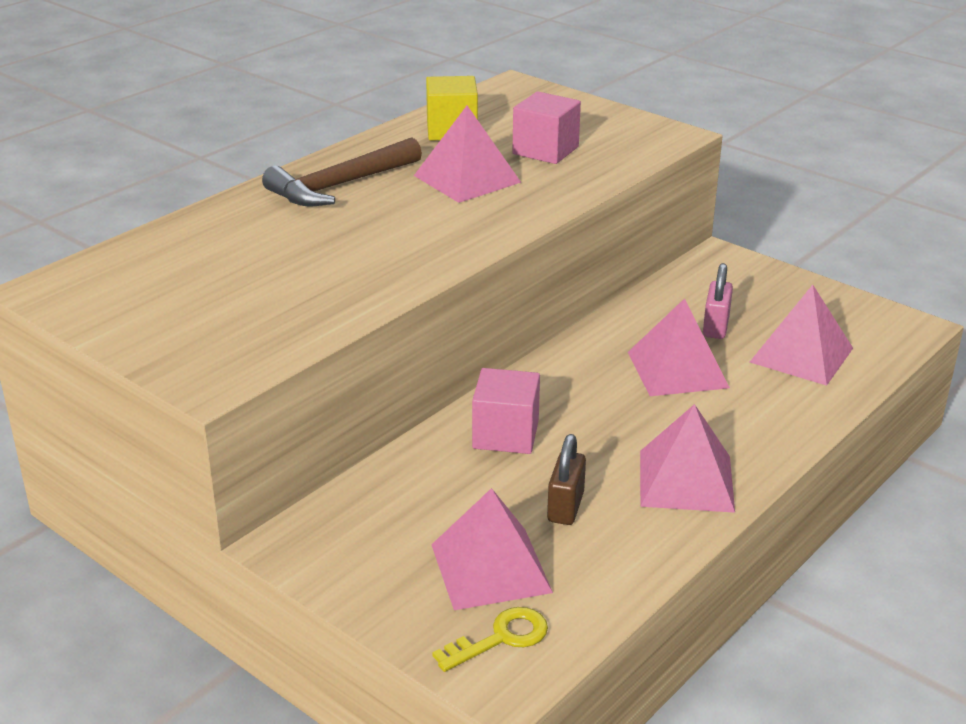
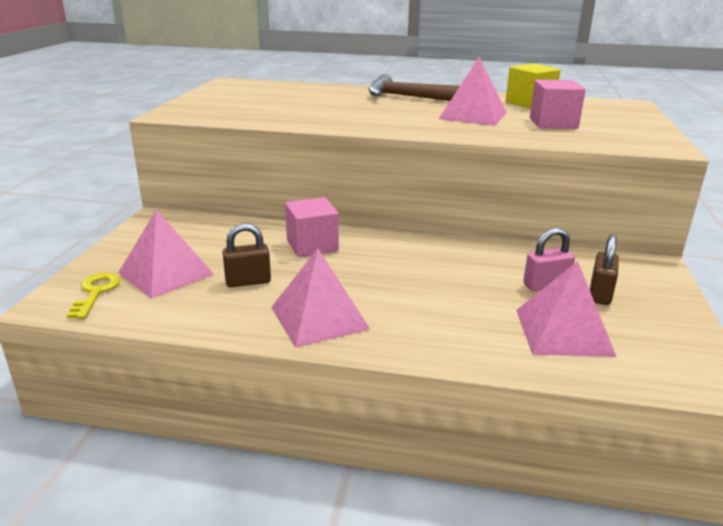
camera: 60 degrees right, 5 degrees down
yellow key [432,607,548,672] -> yellow key turned 120 degrees counterclockwise [67,273,120,319]
pink pyramid [628,298,730,396] -> none
none -> brown padlock [590,234,619,305]

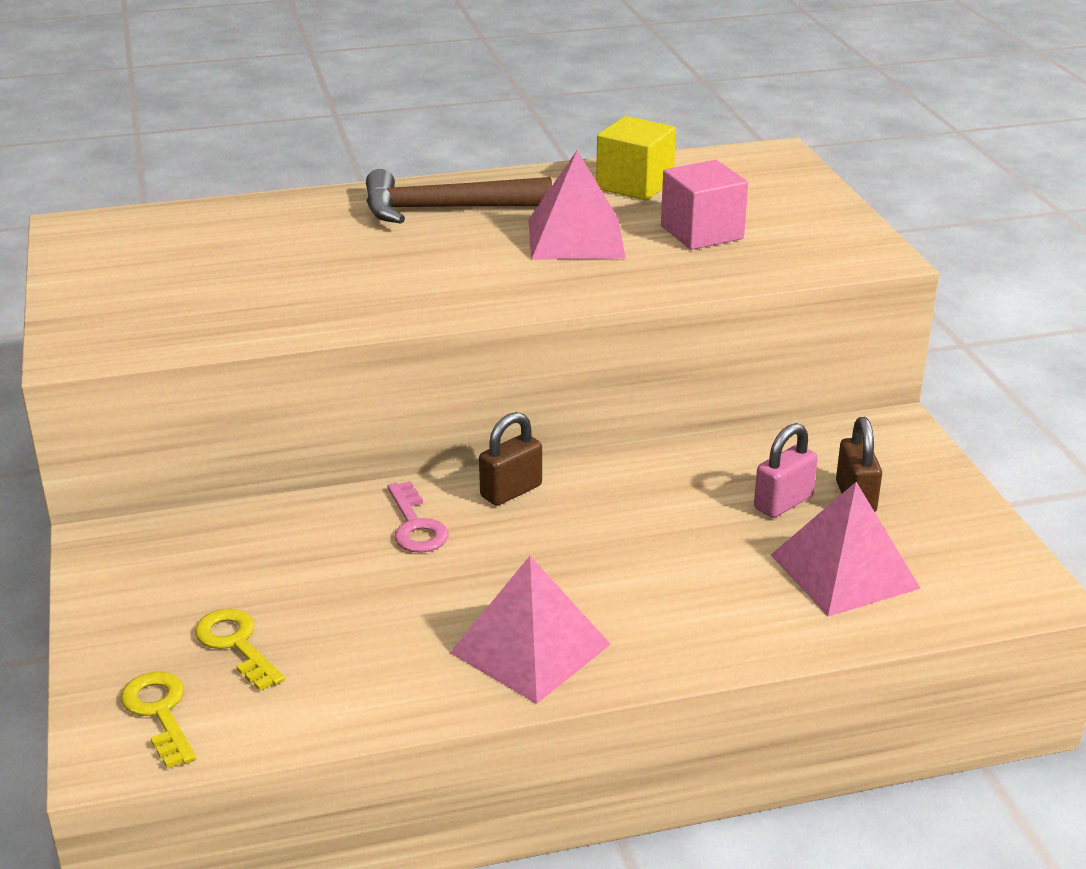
camera: 25 degrees left, 5 degrees up
pink pyramid [118,209,214,298] -> yellow key [195,609,285,691]
brown padlock [223,223,271,287] -> brown padlock moved to [479,412,542,506]
pink cube [285,197,339,257] -> pink key [387,481,448,553]

